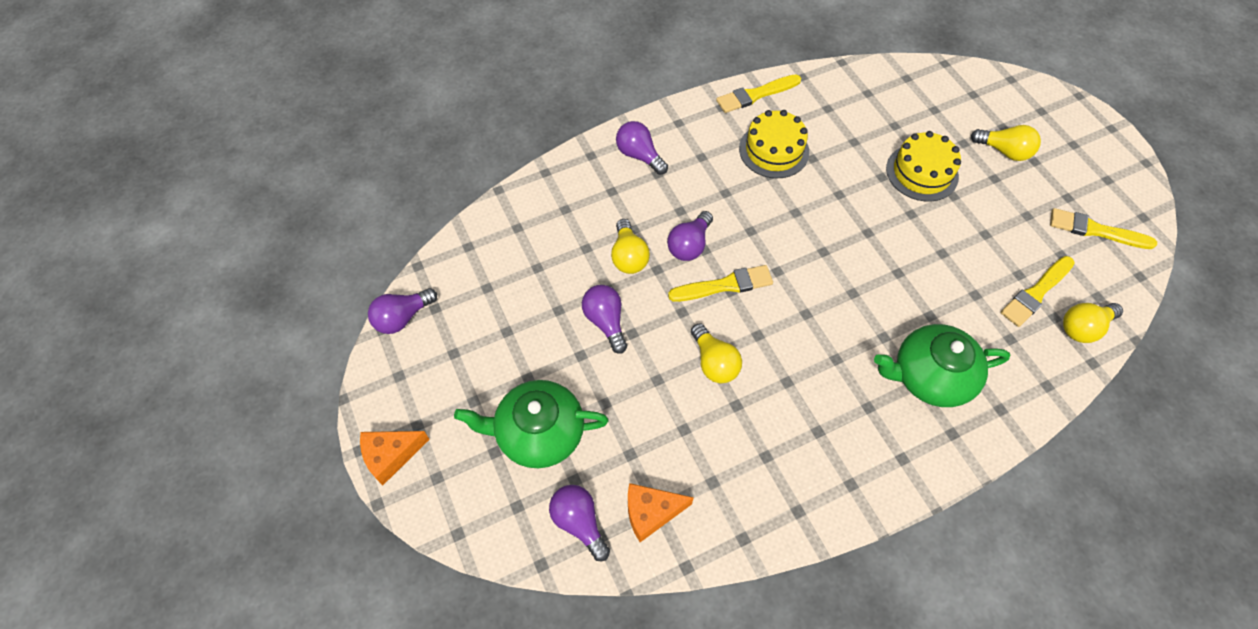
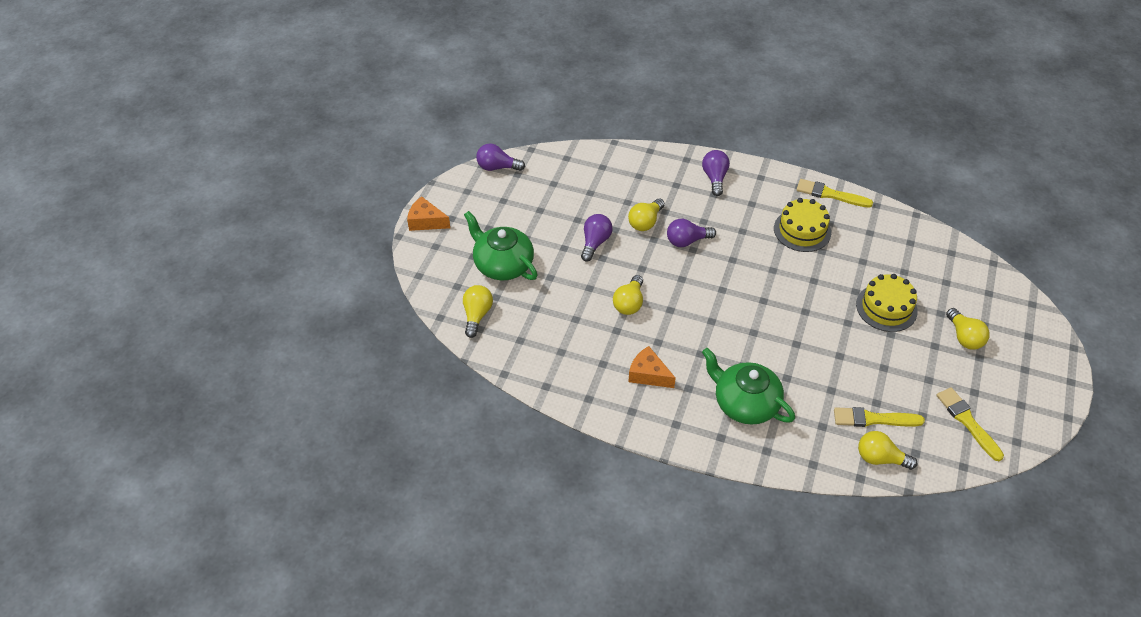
camera: 45 degrees right, 10 degrees down
purple light bulb [549,485,610,561] -> yellow light bulb [463,285,493,338]
orange cheese [628,483,694,542] -> orange cheese moved to [628,346,676,388]
yellow brush [668,265,773,302] -> none

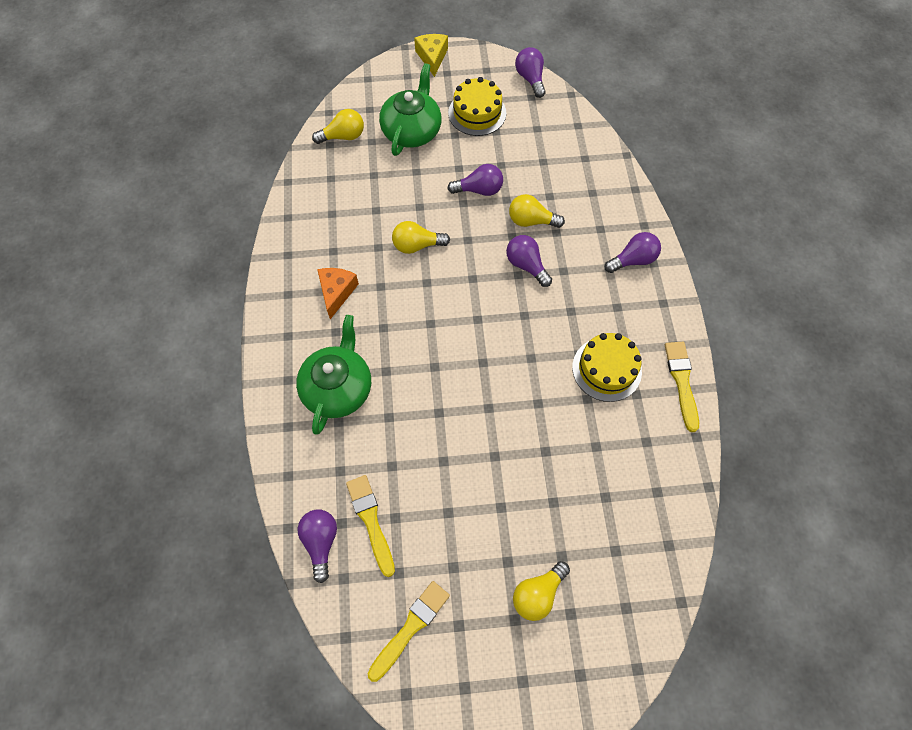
camera: 65 degrees right, 15 degrees up
orange cheese [407,196,450,231] -> yellow cheese [414,34,448,77]
yellow cake [856,274,918,332] -> yellow cake moved to [448,77,506,136]
yellow light bulb [858,431,917,470] -> purple light bulb [298,510,337,583]

